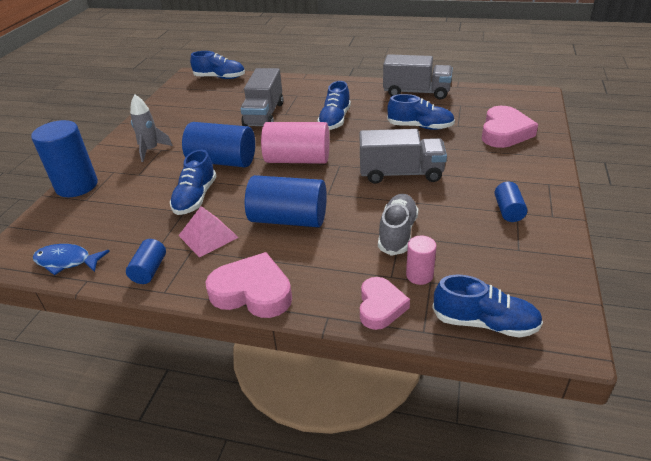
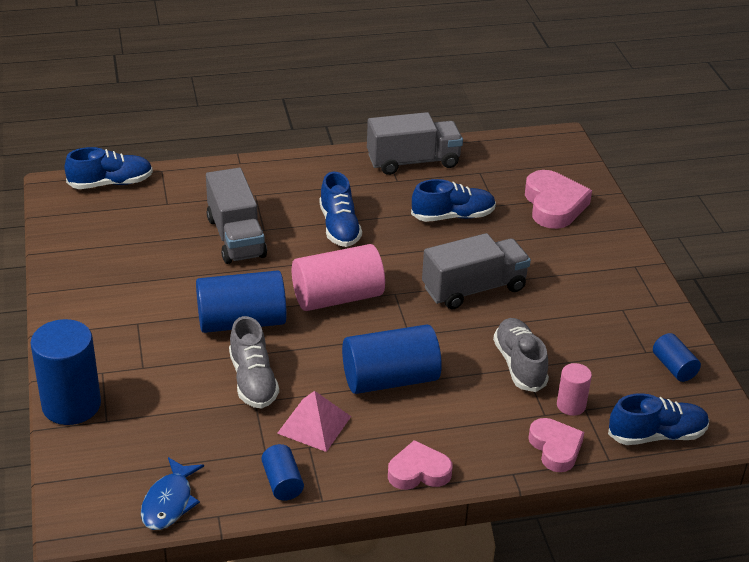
camera: 30 degrees left, 0 degrees up
blue fish [33,244,110,275] -> blue fish turned 60 degrees counterclockwise [141,457,204,530]
grey rocket [130,94,173,162] -> none
blue shoe [170,150,216,215] -> grey shoe [229,316,279,409]
pink heart [205,252,292,318] -> pink heart [388,440,452,490], size x0.66
blue cylinder [494,182,527,222] -> blue cylinder moved to [653,333,701,382]

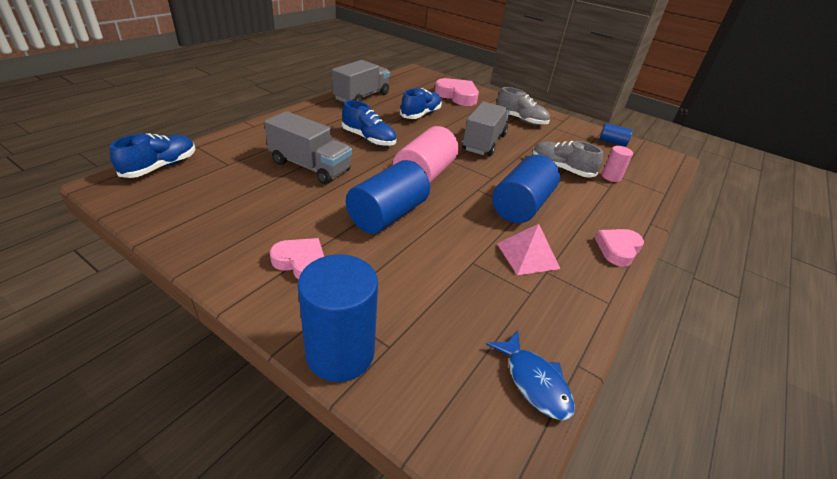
camera: 45 degrees left, 0 degrees up
grey shoe [229,316,279,409] -> grey shoe moved to [497,87,550,125]
blue cylinder [261,444,304,501] -> none
pink heart [528,418,584,472] -> pink heart moved to [270,238,324,279]
blue shoe [608,393,709,445] -> none

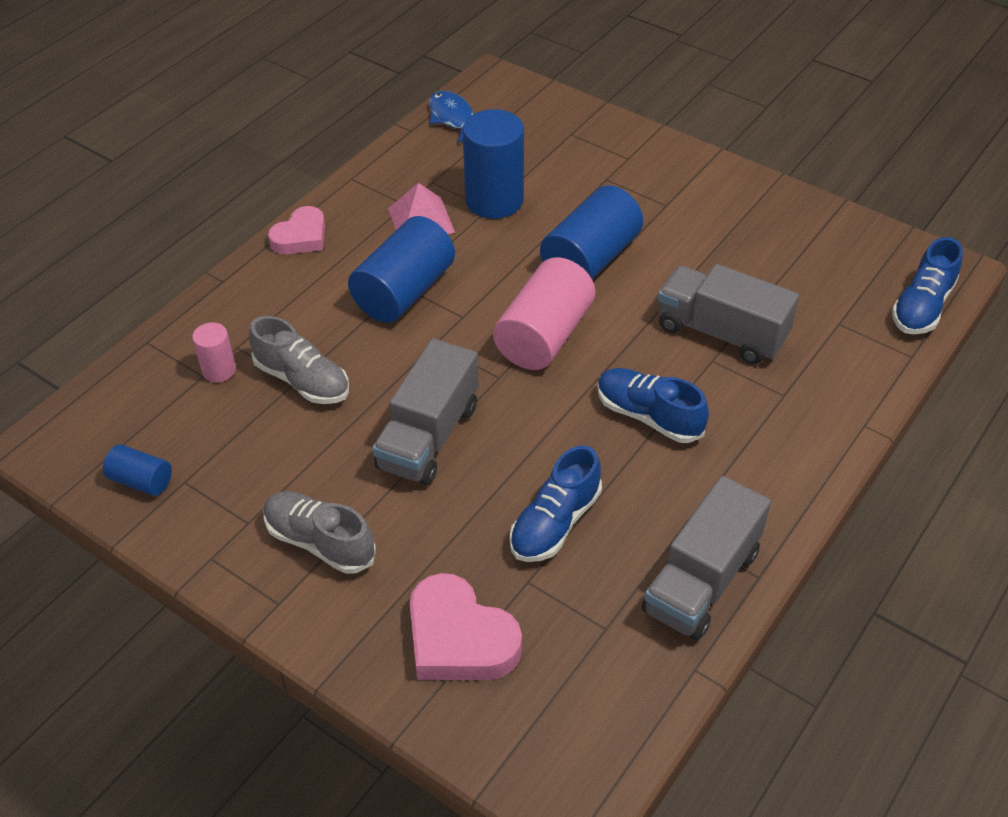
camera: 175 degrees left, 10 degrees up
pink heart [270,238,324,279] -> none
blue cylinder [298,254,378,382] -> blue cylinder moved to [462,109,524,219]

